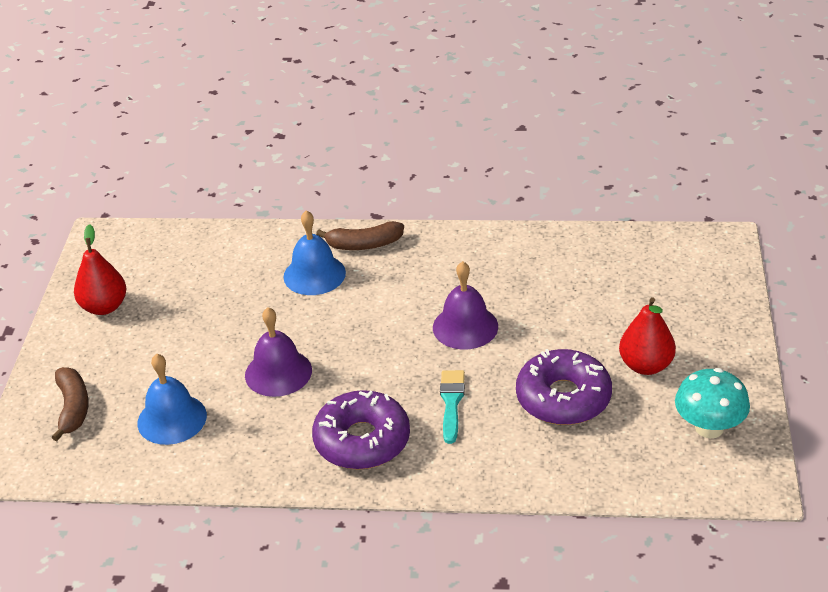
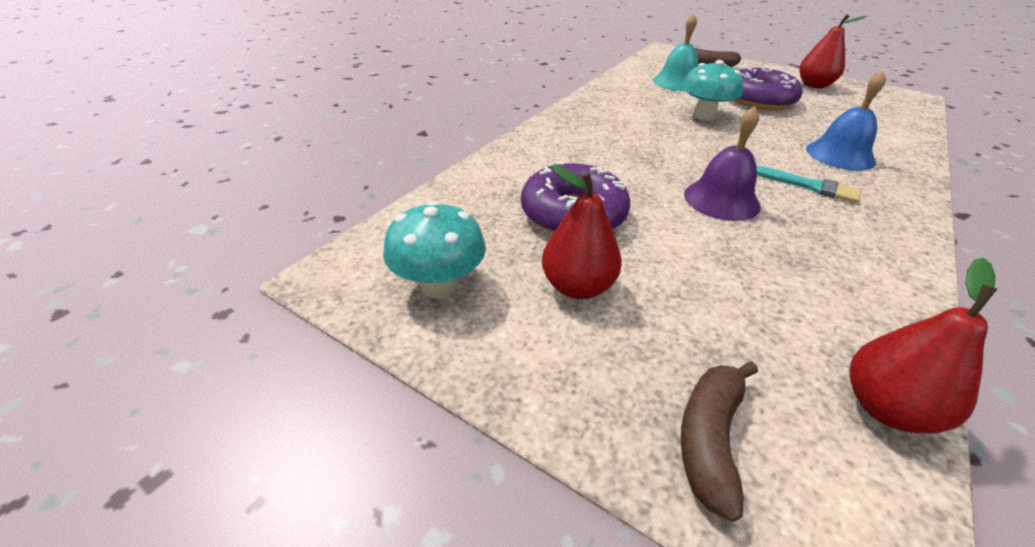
camera: 115 degrees right, 0 degrees up
blue bell [137,353,207,445] -> turquoise bell [653,14,698,92]
purple bell [245,307,312,397] -> turquoise mushroom [682,60,743,121]
purple donut [312,390,410,470] -> purple donut moved to [734,66,802,110]
brown banana [316,221,404,250] -> brown banana moved to [681,361,758,522]
turquoise brush [440,370,465,444] -> turquoise brush moved to [756,166,861,203]
none -> red pear [850,258,997,433]

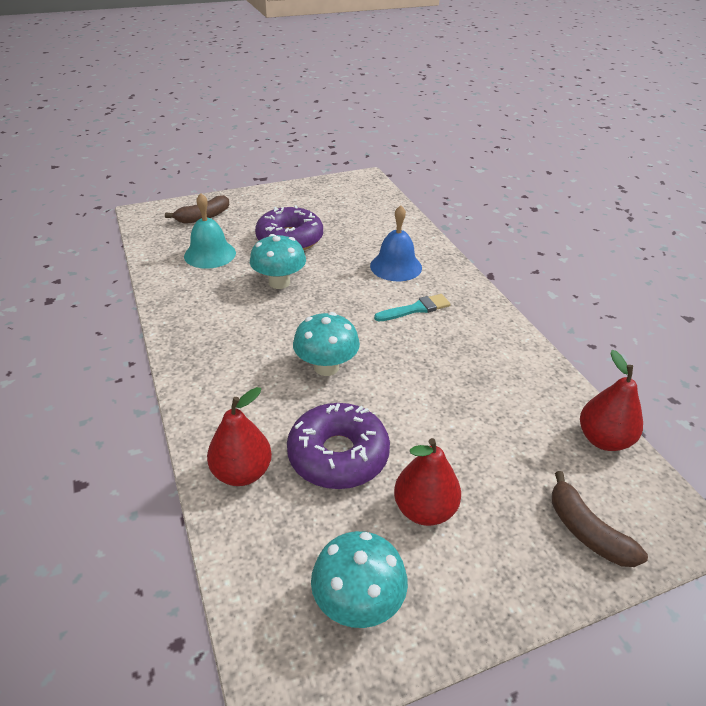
camera: 55 degrees left, 0 degrees up
purple bell [684,106,761,221] -> none
red pear [799,14,867,88] -> red pear moved to [207,387,272,486]
none -> turquoise mushroom [293,312,360,376]

